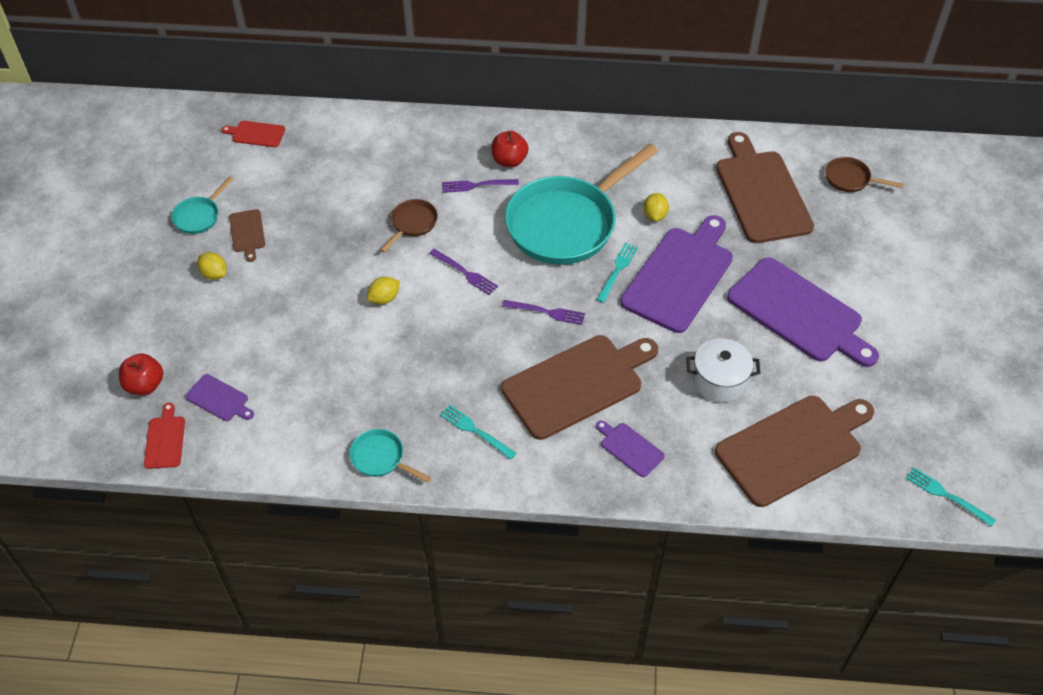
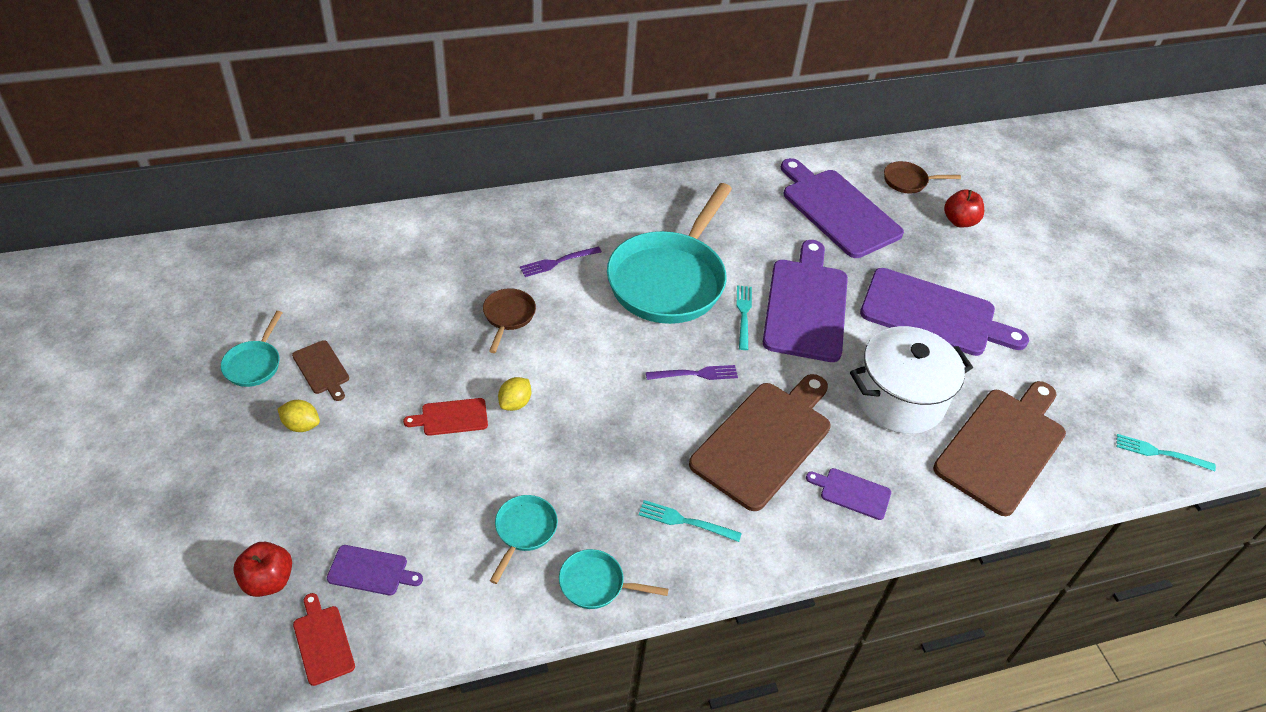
camera: 25 degrees left, 5 degrees down
red cutting board [222,121,285,147] -> red cutting board moved to [403,398,488,436]
purple fork [429,249,498,295] -> none
red apple [491,131,529,167] -> red apple moved to [944,189,984,227]
yellow lemon [643,193,669,221] -> none
white pot [686,338,761,402] -> white pot [850,326,973,434], size x1.57
brown cutting board [716,132,814,243] -> purple cutting board [781,158,904,258]
none -> turquoise pan [490,495,558,584]

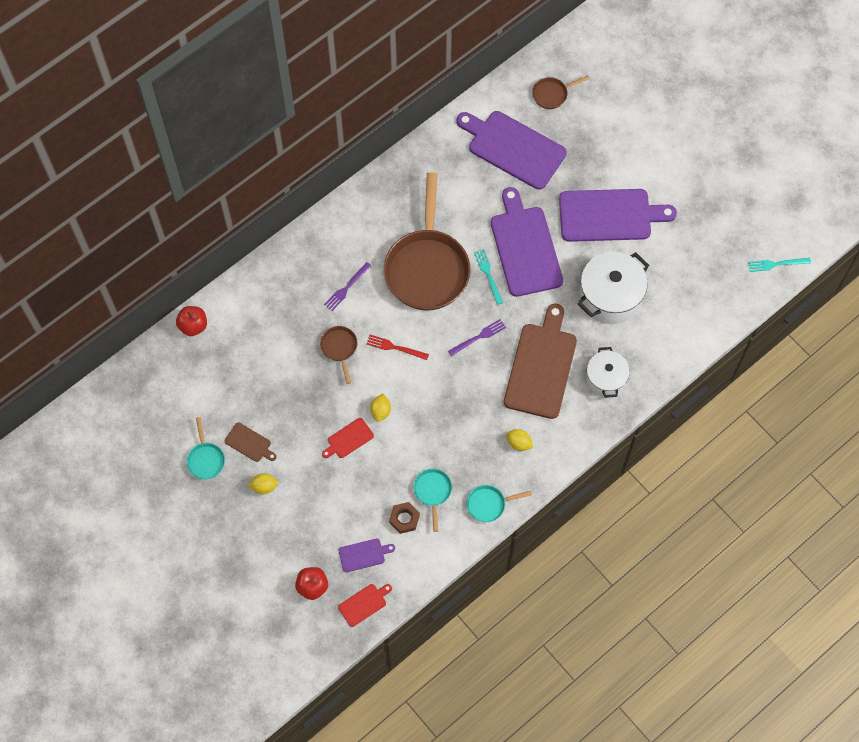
camera: 20 degrees left, 20 degrees up
red cutting board [293,593,355,686] -> red cutting board turned 105 degrees clockwise [338,584,392,627]
turquoise pan [607,183,732,324] -> brown pan [384,172,471,310]
turquoise fork [639,500,742,542] -> yellow lemon [506,429,533,451]
purple cutting board [806,468,891,520] -> white pot [586,347,630,398]
brown cutting board [933,381,1066,516] -> none
red apple [944,189,984,227] -> red apple moved to [176,306,207,336]
none -> red fork [366,335,429,360]
none -> brown nut [389,502,420,534]

